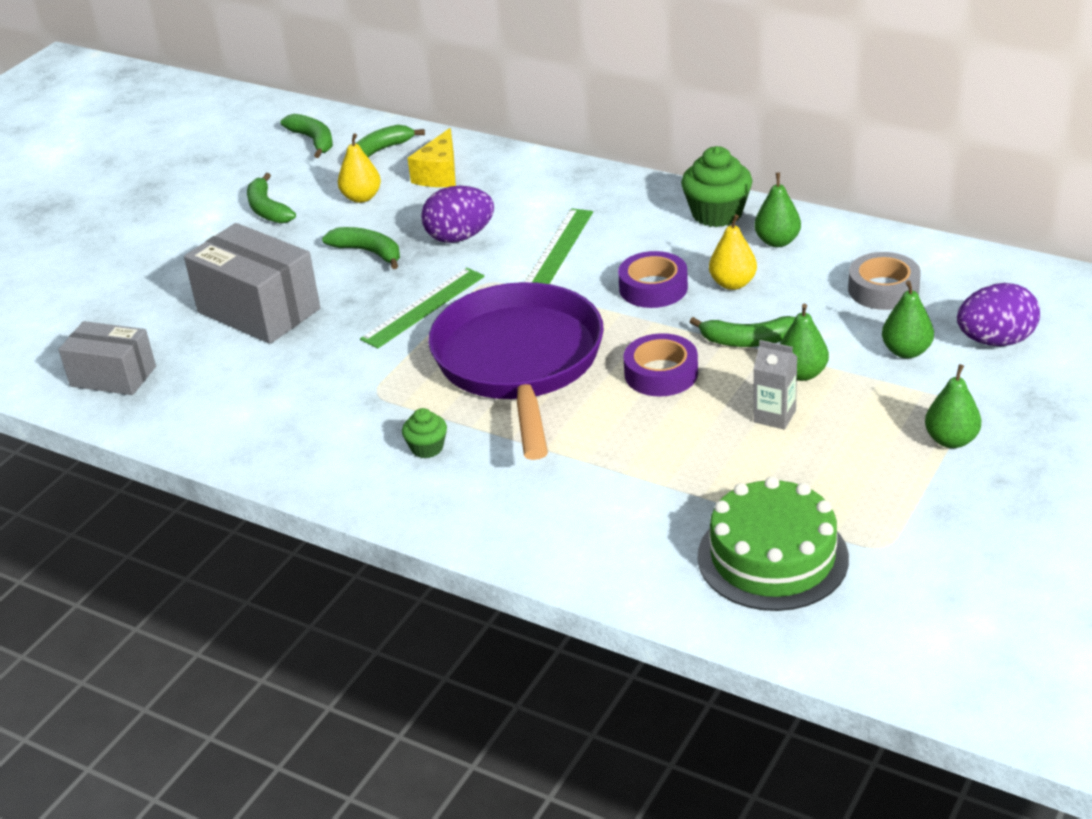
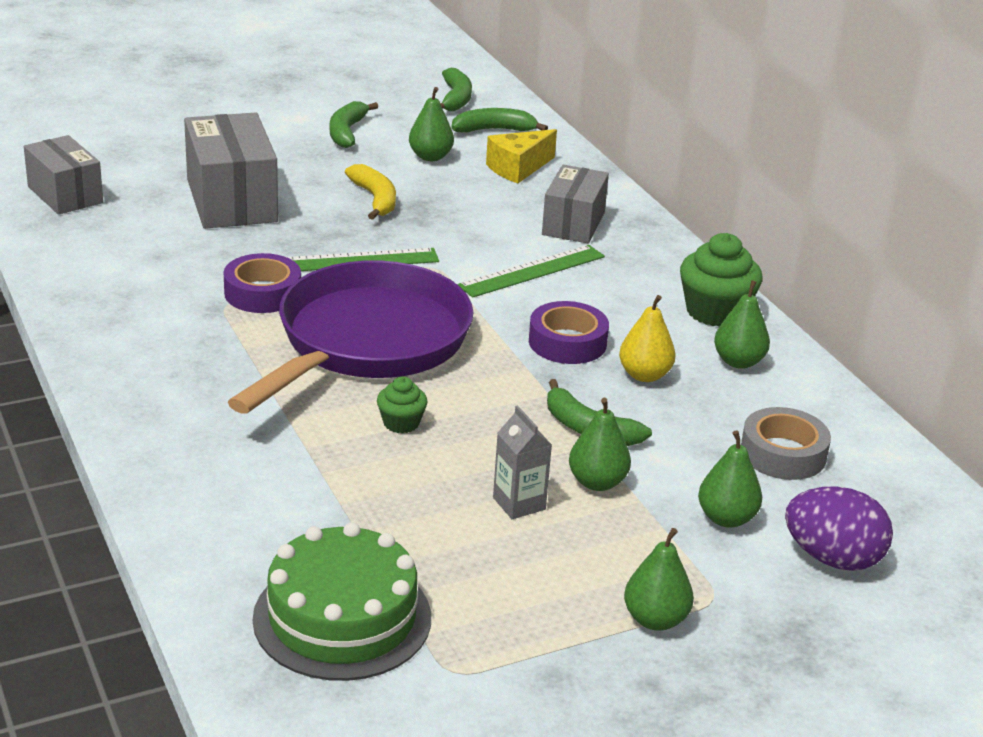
camera: 30 degrees right, 5 degrees down
green banana [322,227,400,269] -> yellow banana [345,164,396,220]
yellow pear [338,133,381,203] -> green pear [409,87,454,161]
green cupcake [402,408,447,458] -> green cupcake moved to [377,376,428,434]
purple egg [421,186,494,243] -> none
purple tape [623,333,698,397] -> purple tape moved to [224,253,301,313]
none -> grey box [542,165,609,244]

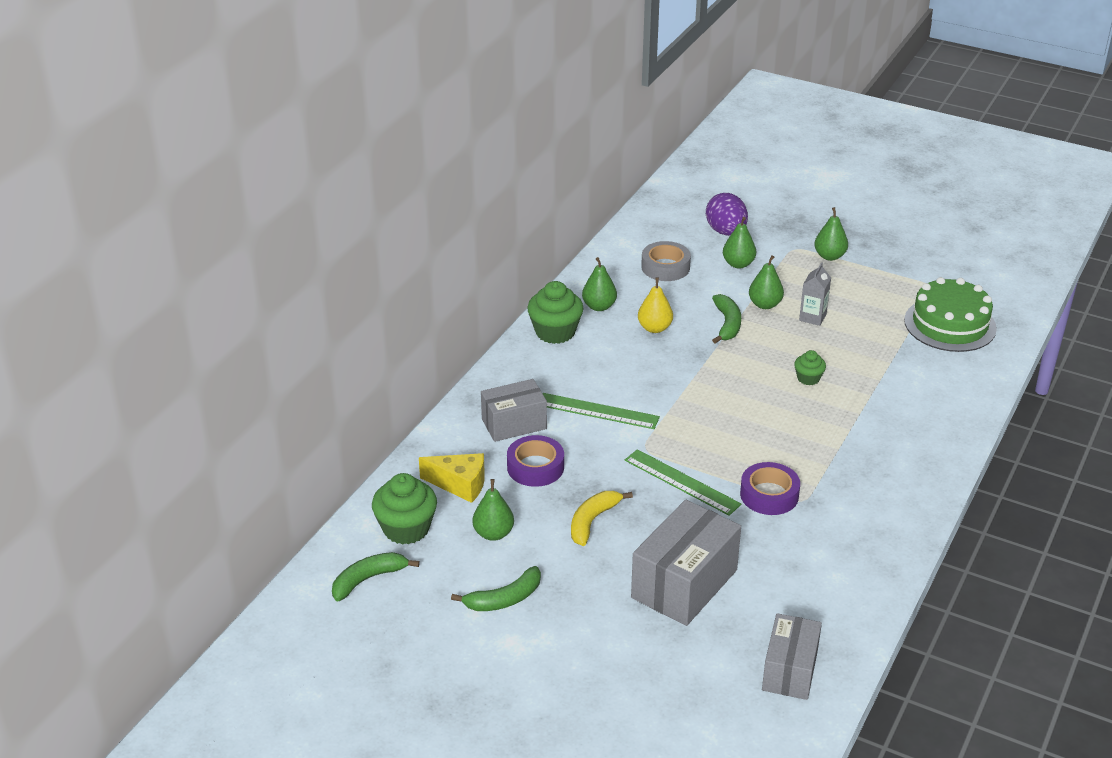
camera: 125 degrees left, 5 degrees up
purple pan [228,261,473,414] -> none
green banana [452,108,548,133] -> green cupcake [372,473,437,545]
purple tape [529,301,609,364] -> purple tape moved to [507,435,564,487]

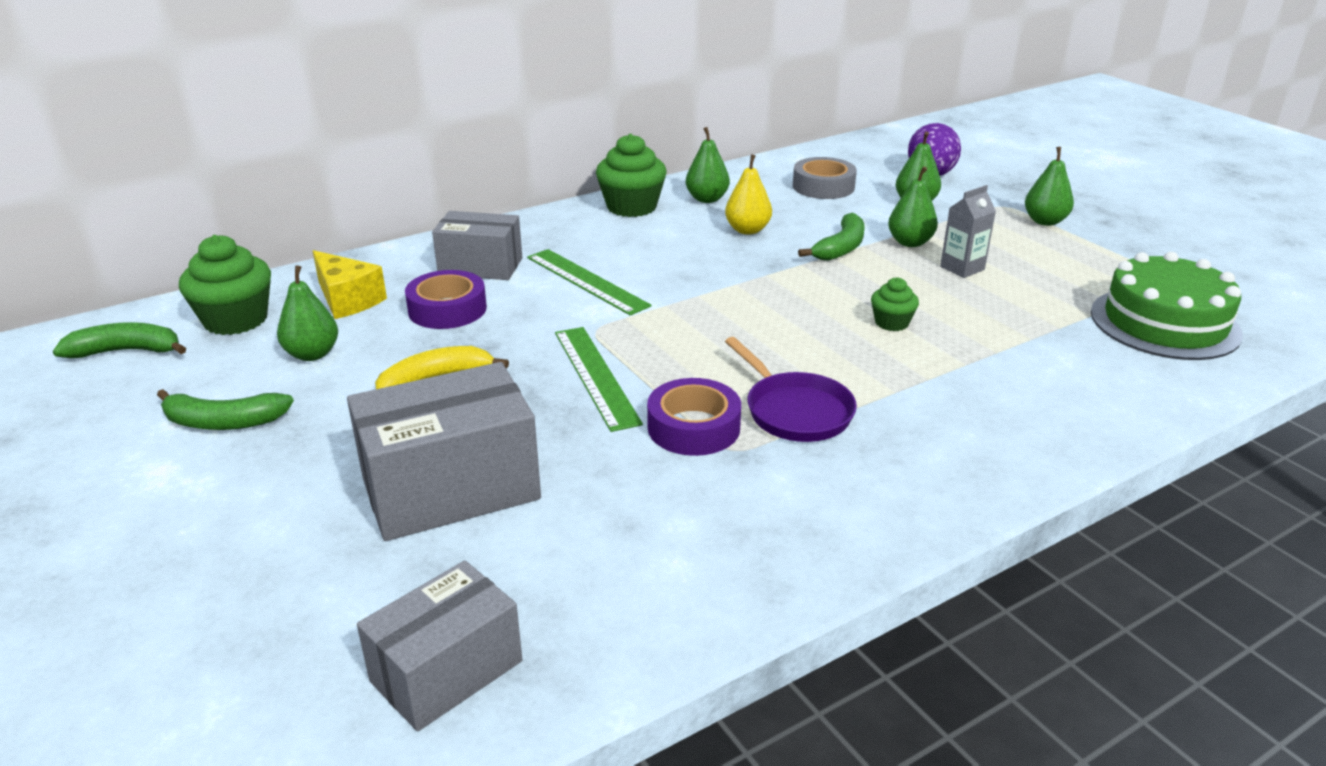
camera: 30 degrees right, 5 degrees down
none -> purple pan [725,337,857,442]

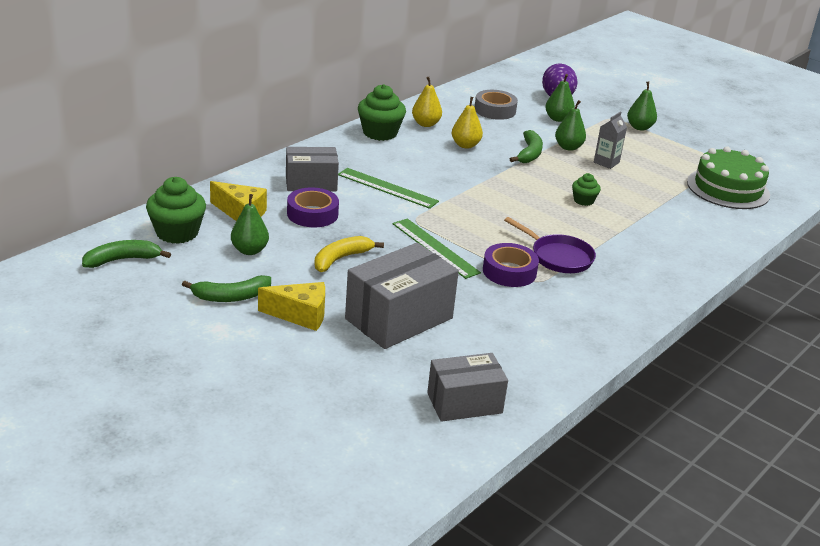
camera: 20 degrees left, 0 degrees up
grey box [357,561,522,732] -> grey box turned 45 degrees clockwise [427,353,508,422]
green pear [686,127,730,203] -> yellow pear [412,77,442,127]
none -> yellow cheese [258,282,325,331]

